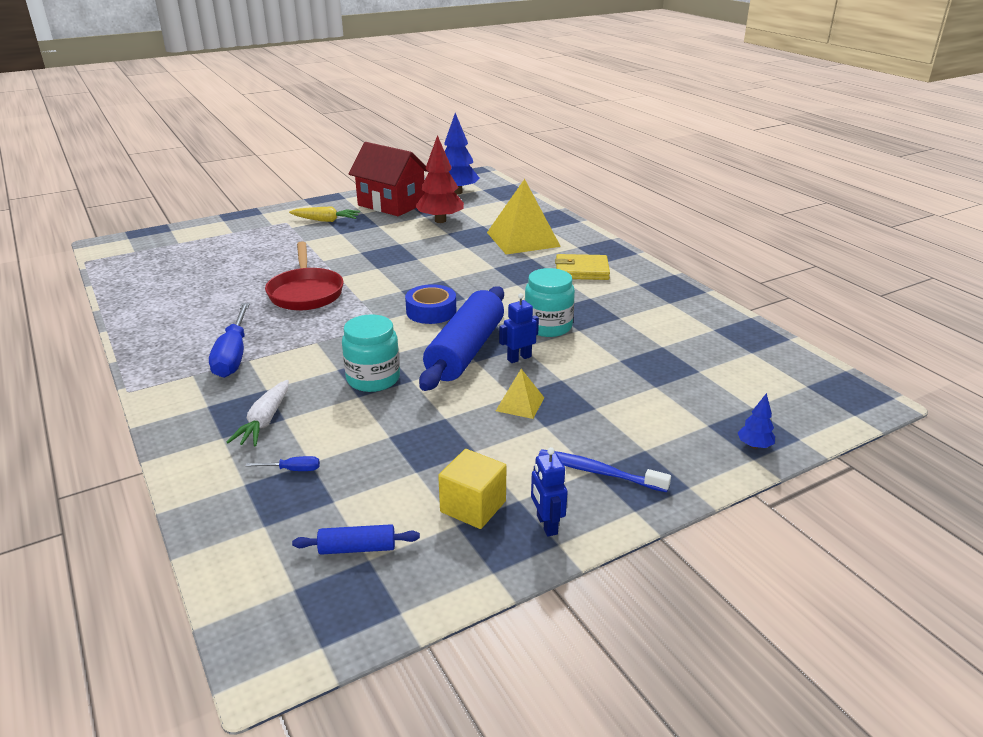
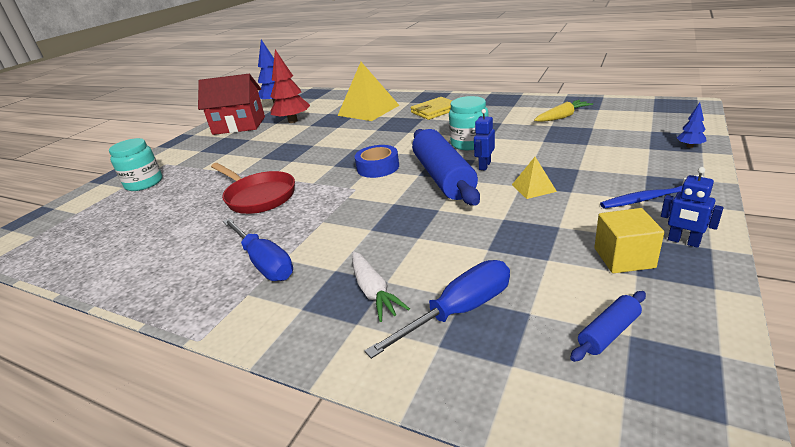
camera: 30 degrees left, 0 degrees up
blue screwdriver [246,456,320,471] -> blue screwdriver [365,260,510,359], size x2.30
yellow carrot [289,206,360,222] -> yellow carrot moved to [534,100,593,122]
turquoise jar [342,314,400,392] -> turquoise jar moved to [109,138,162,191]

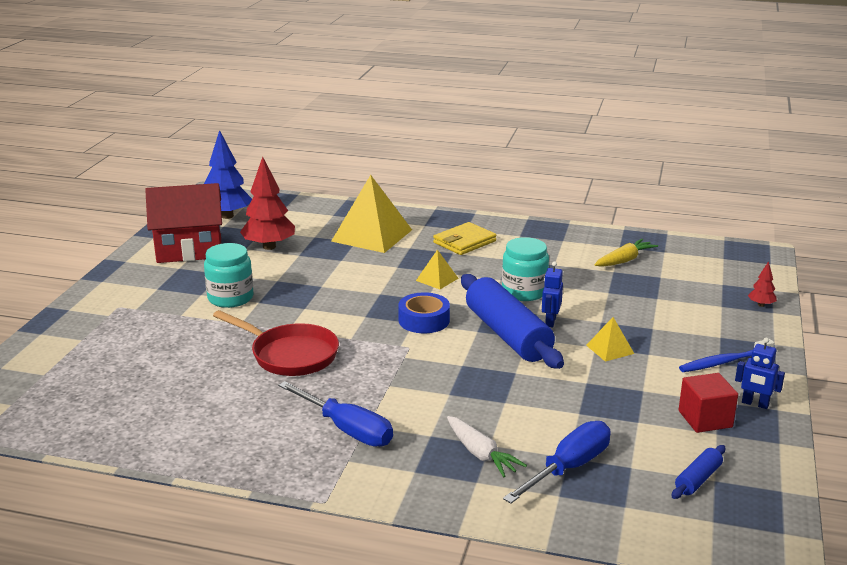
camera: 15 degrees left, 5 degrees down
turquoise jar [109,138,162,191] -> turquoise jar moved to [204,243,254,308]
yellow cube [594,208,664,273] -> red cube [679,373,738,433]
blue tree [677,103,707,148] -> red tree [748,261,777,307]
none -> yellow pyramid [416,250,459,289]

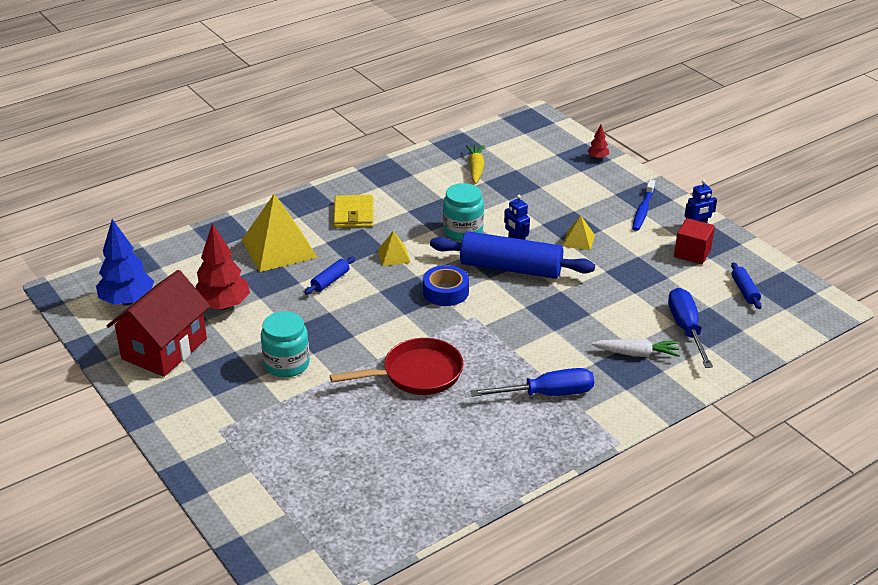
camera: 50 degrees left, 10 degrees up
none -> blue rolling pin [304,257,355,295]

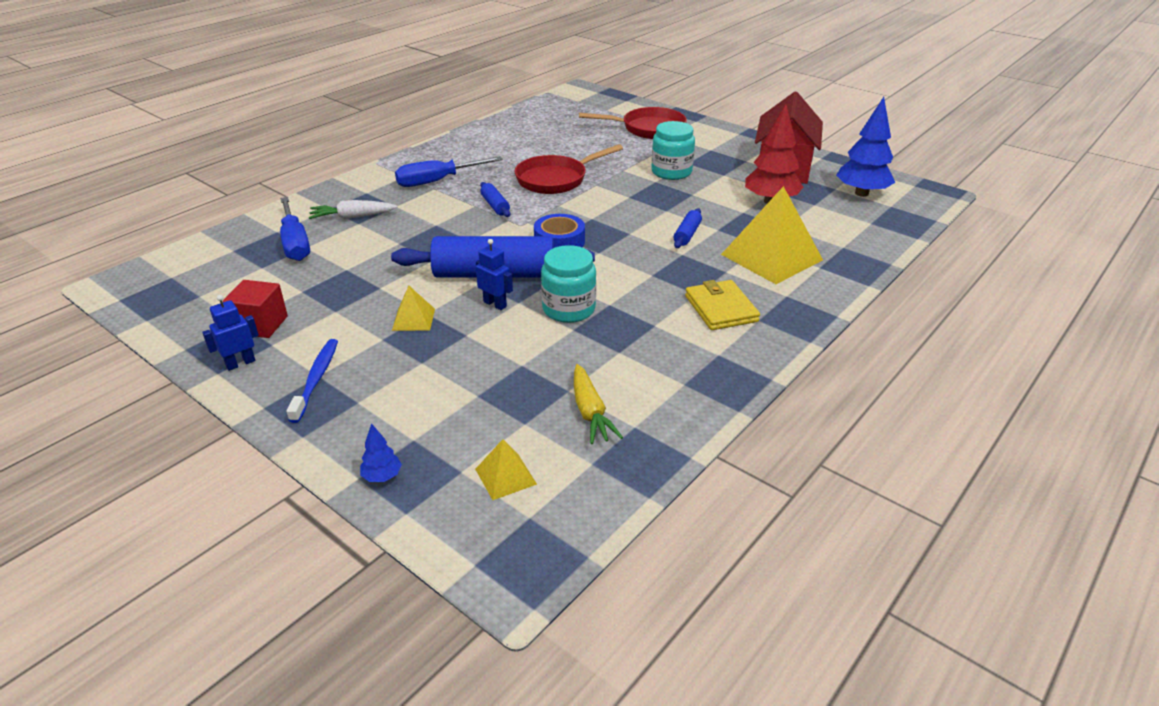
camera: 165 degrees right, 0 degrees up
yellow pyramid [378,231,411,266] -> yellow pyramid moved to [475,439,537,500]
red tree [587,125,609,159] -> blue tree [360,423,402,482]
blue rolling pin [731,262,762,309] -> blue rolling pin moved to [480,182,510,217]
none -> red pan [579,107,687,139]

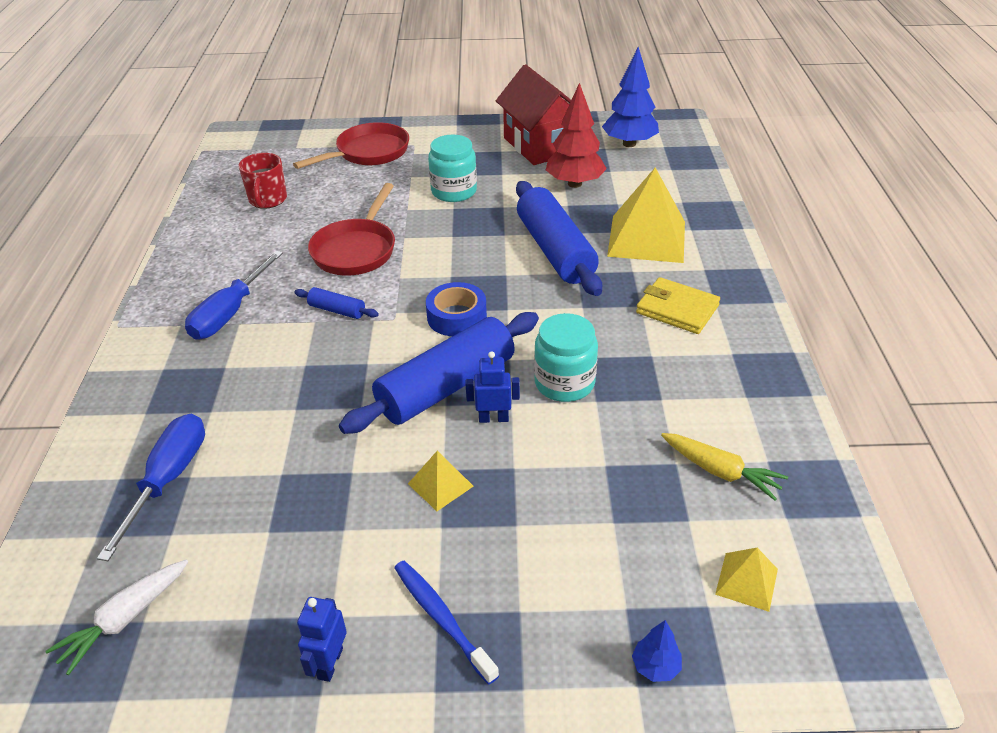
camera: 40 degrees left, 5 degrees up
red cube [223,280,288,338] -> none
blue screwdriver [280,197,310,261] -> blue screwdriver turned 105 degrees counterclockwise [97,414,205,561]
white carrot [309,200,397,219] -> white carrot moved to [45,560,188,675]
blue rolling pin [674,208,702,248] -> blue rolling pin [516,181,602,296], size x2.28
none -> red mug [238,153,287,209]

